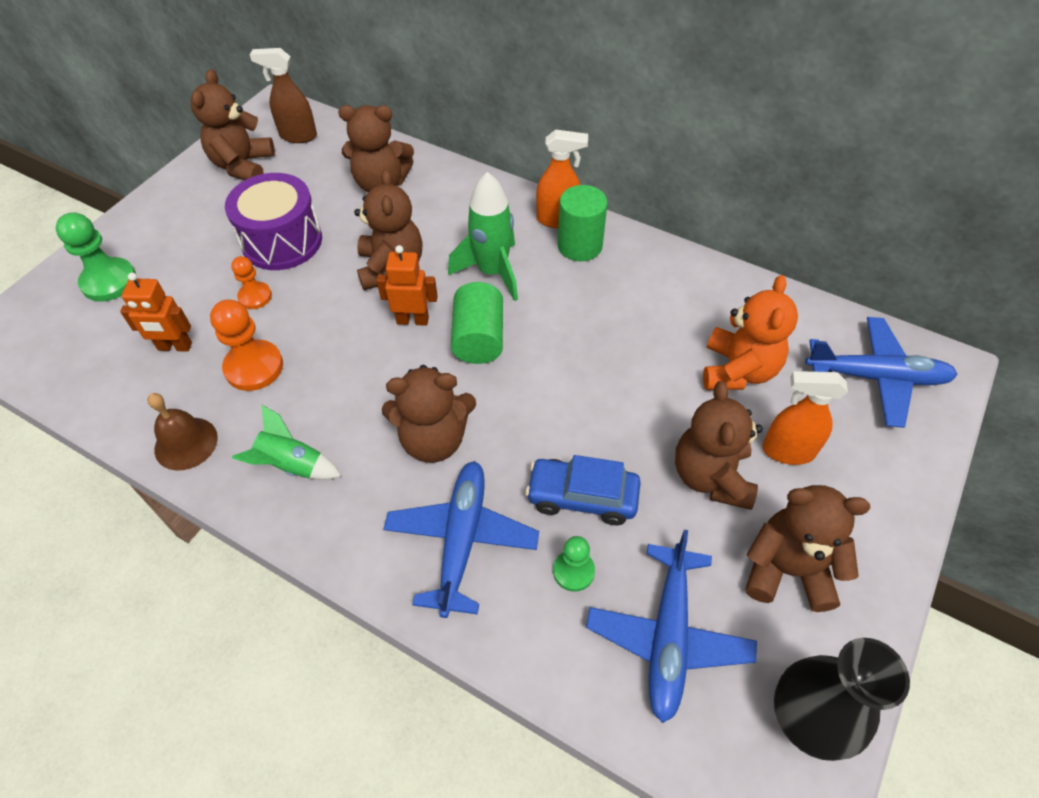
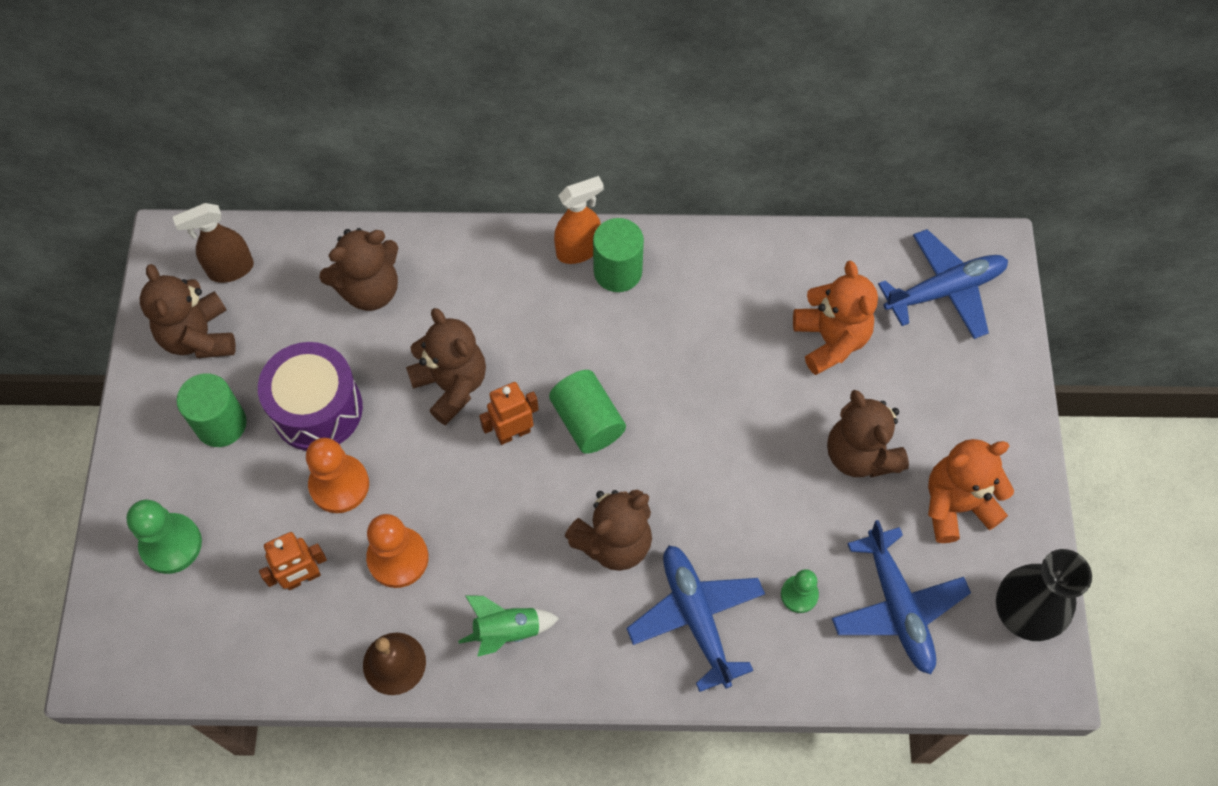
camera: 30 degrees left, 10 degrees up
orange pawn [231,256,272,309] -> orange pawn [306,438,369,513], size x1.65
green rocket [448,172,518,301] -> none
blue car [526,455,641,525] -> none
brown teddy bear [745,485,870,612] -> orange teddy bear [928,439,1014,543]
orange spray bottle [762,371,848,465] -> none
none -> green cylinder [177,373,247,447]

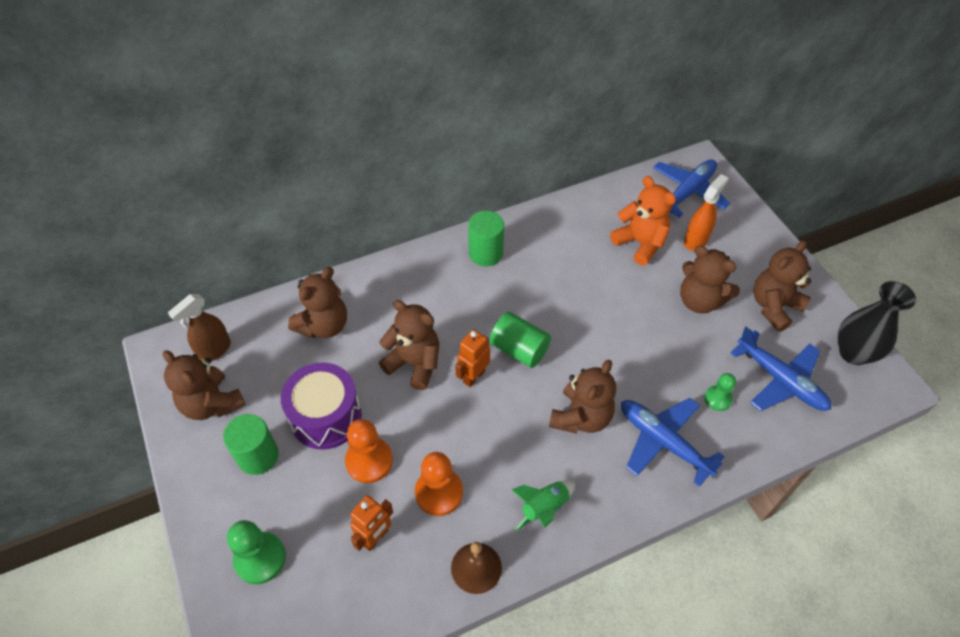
camera: 25 degrees left, 10 degrees down
orange spray bottle [554,176,604,264] -> orange spray bottle moved to [684,174,728,251]
orange teddy bear [928,439,1014,543] -> brown teddy bear [753,240,811,332]

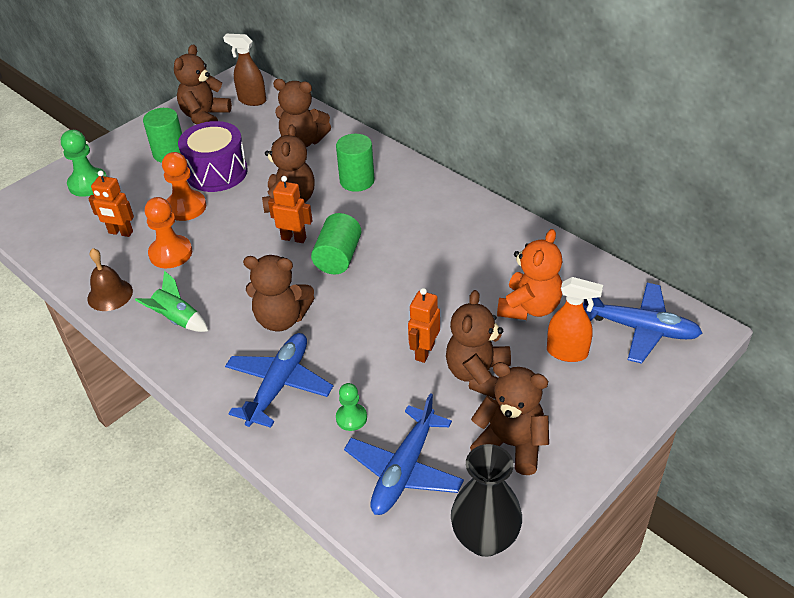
camera: 70 degrees right, 10 degrees down
green cylinder [468,211,504,266] -> green cylinder moved to [336,134,375,192]
none -> orange robot [408,288,440,363]

